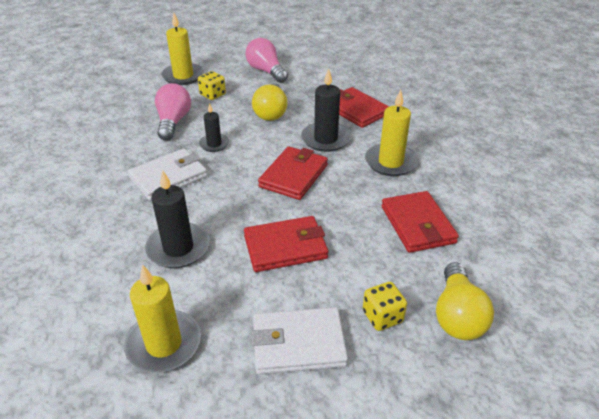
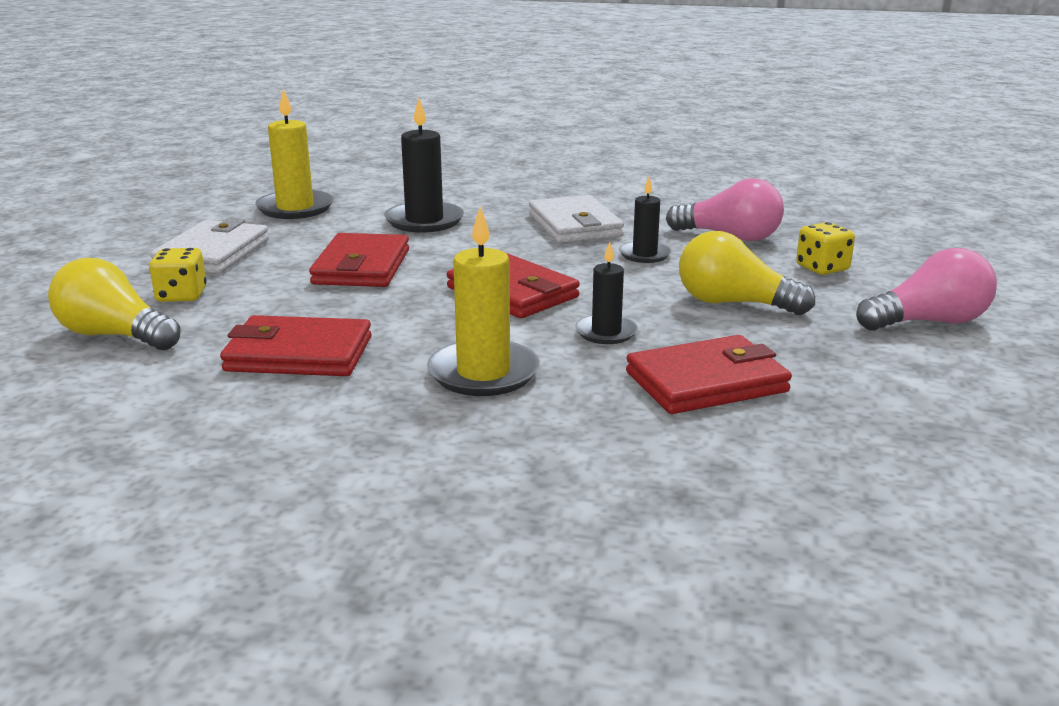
camera: 110 degrees right, 15 degrees down
yellow candle [161,13,204,85] -> none
black candle [301,68,351,152] -> black candle [575,241,638,344], size x0.60

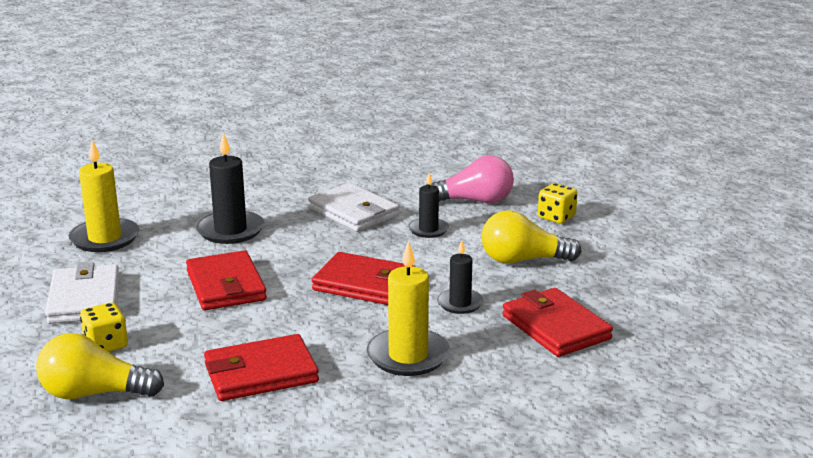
camera: 25 degrees left, 0 degrees up
red wallet [626,335,792,414] -> red wallet turned 75 degrees counterclockwise [502,288,613,357]
pink light bulb [856,248,997,331] -> none

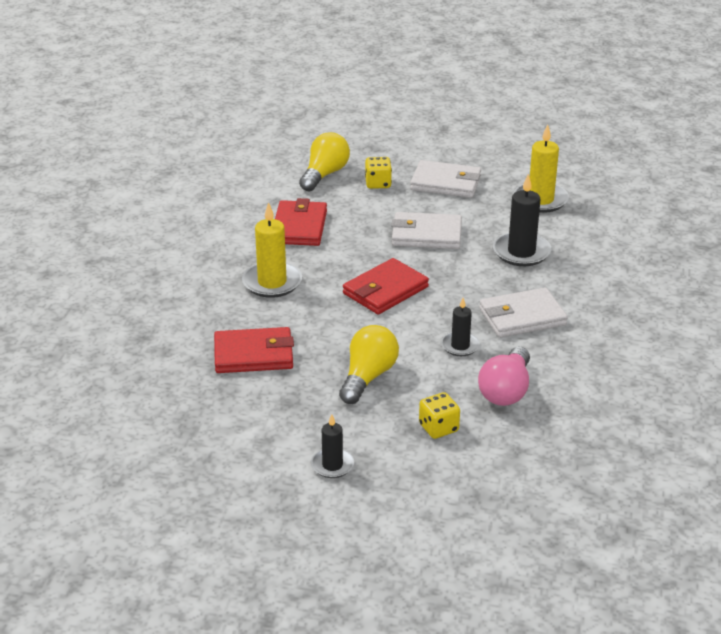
camera: 115 degrees right, 10 degrees up
red wallet [186,250,267,310] -> white wallet [391,212,462,249]
black candle [437,240,484,314] -> black candle moved to [311,414,354,478]

